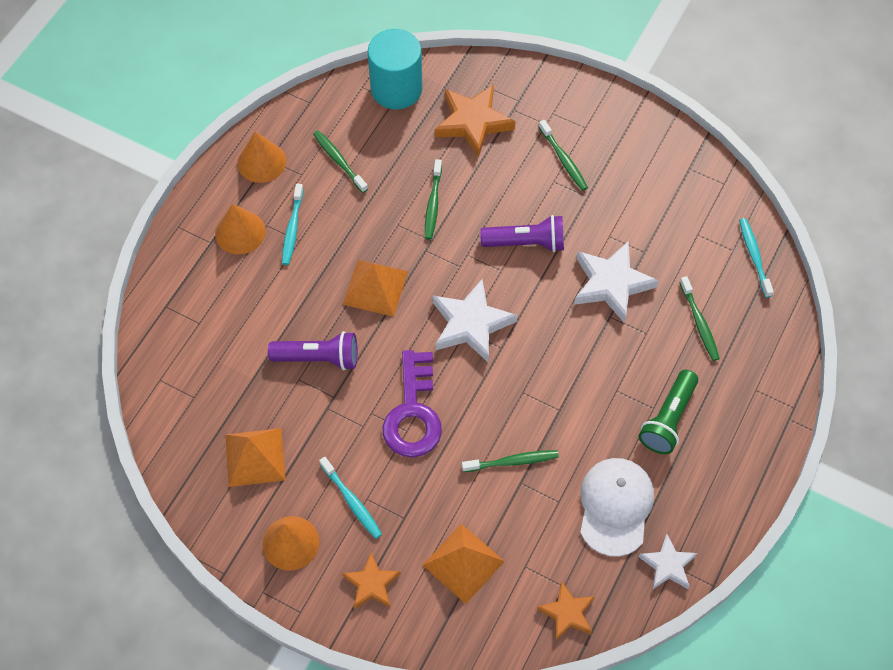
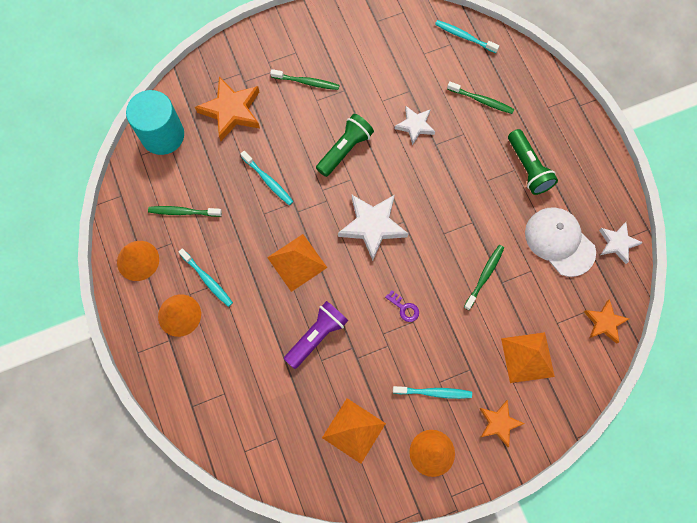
camera: 50 degrees left, 10 degrees up
purple key [382,350,442,457] -> purple key [385,290,419,322], size x0.42
green toothbrush [425,159,442,240] -> turquoise toothbrush [241,151,293,205]
purple flashlight [480,215,564,252] -> green flashlight [316,114,374,177]
white star [574,241,659,323] -> white star [395,106,435,145], size x0.61

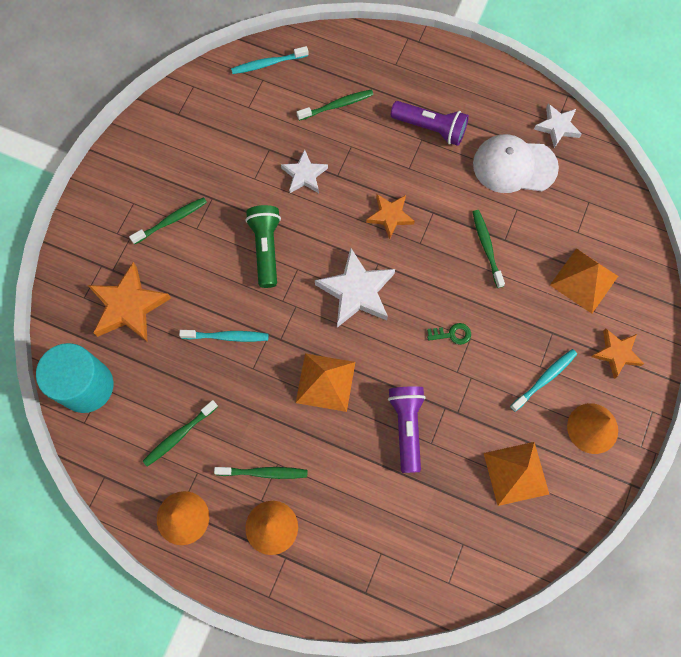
camera: 45 degrees left, 0 degrees up
turquoise toothbrush [179,248,233,307] -> green toothbrush [214,467,308,479]
purple key [385,290,419,322] -> green key [427,323,471,345]
green flashlight [508,129,558,195] -> purple flashlight [391,101,469,146]
orange star [584,299,629,344] -> orange star moved to [366,194,415,239]

